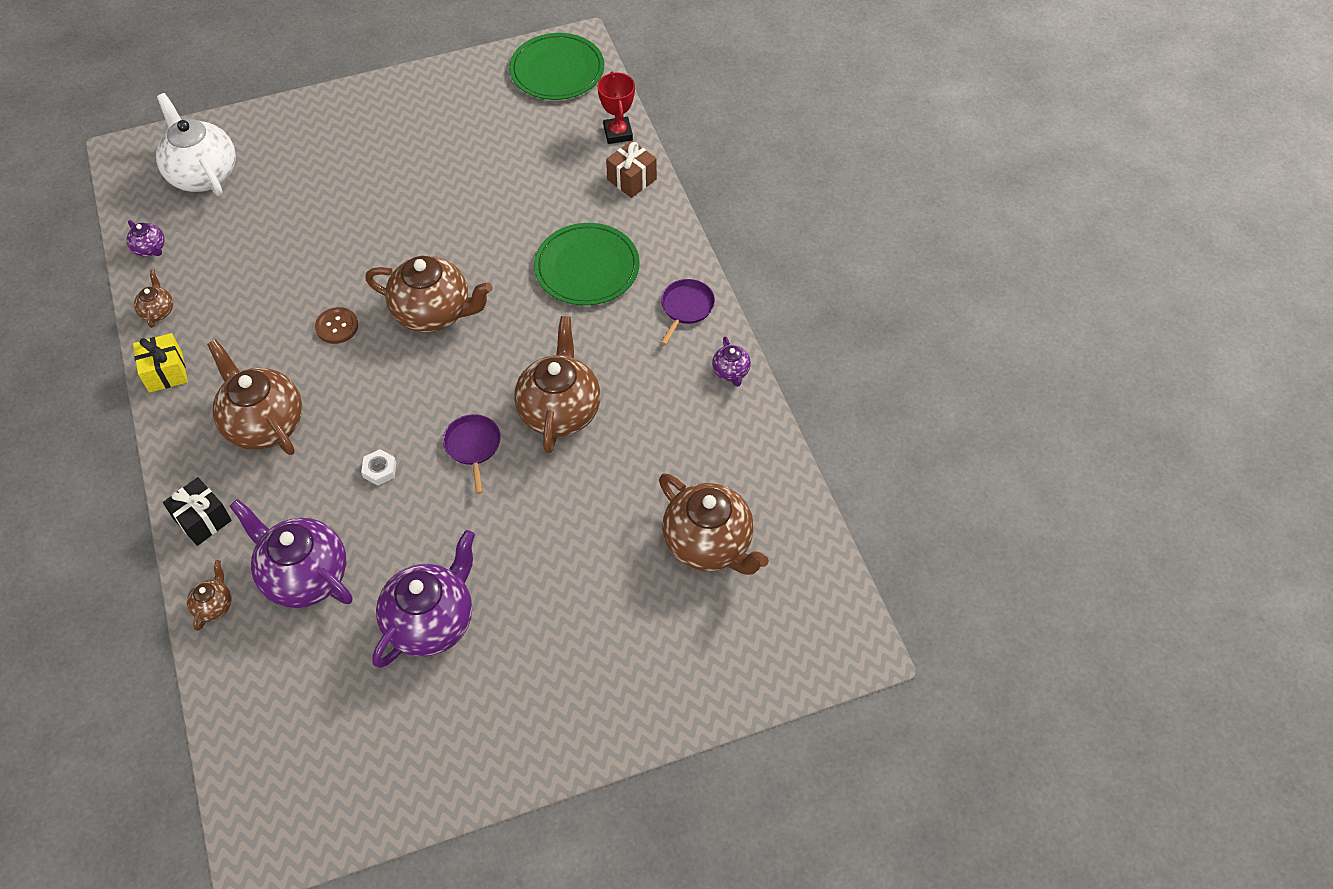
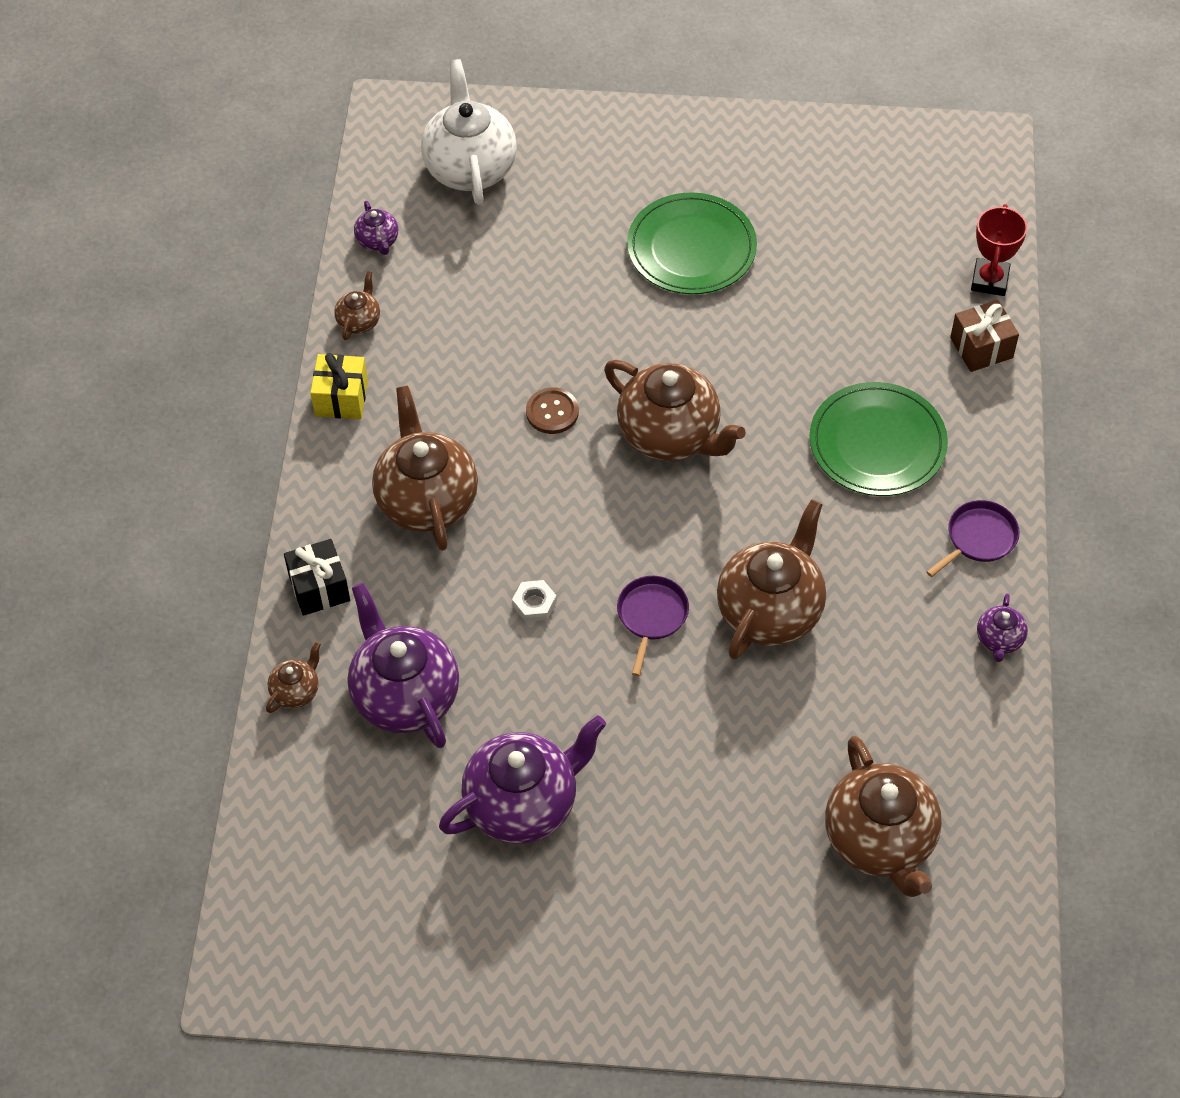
camera: 25 degrees right, 0 degrees up
green plate [509,33,604,100] -> green plate moved to [627,192,757,294]

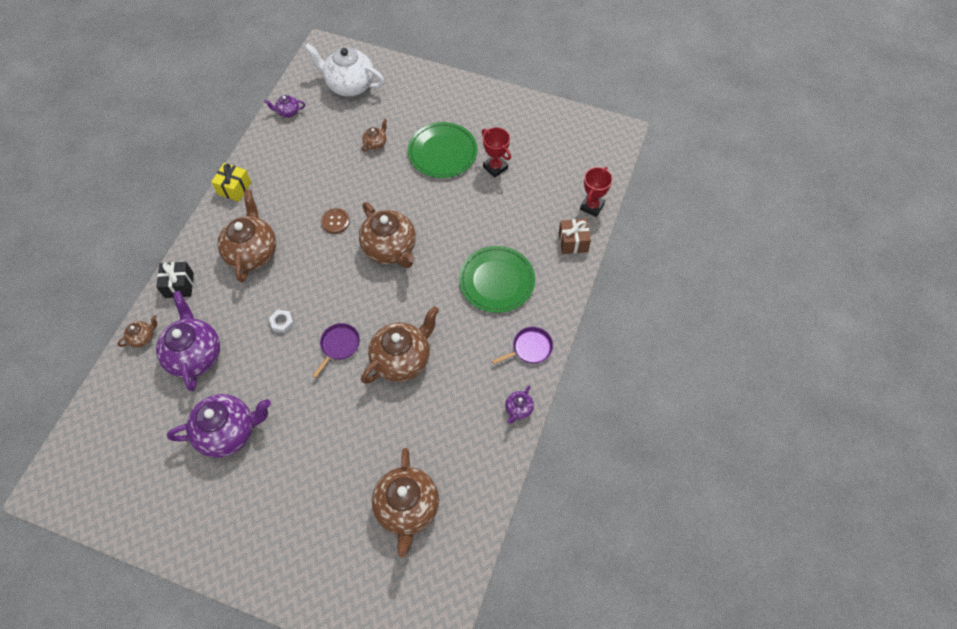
camera: 15 degrees right, 5 degrees up
brown teapot [334,271,380,340] -> brown teapot moved to [362,119,387,152]
purple teapot [354,201,398,255] -> purple teapot turned 90 degrees clockwise [264,95,305,118]
white teapot [421,59,517,205] -> white teapot turned 75 degrees counterclockwise [305,44,385,96]
none -> red trophy [482,127,511,178]

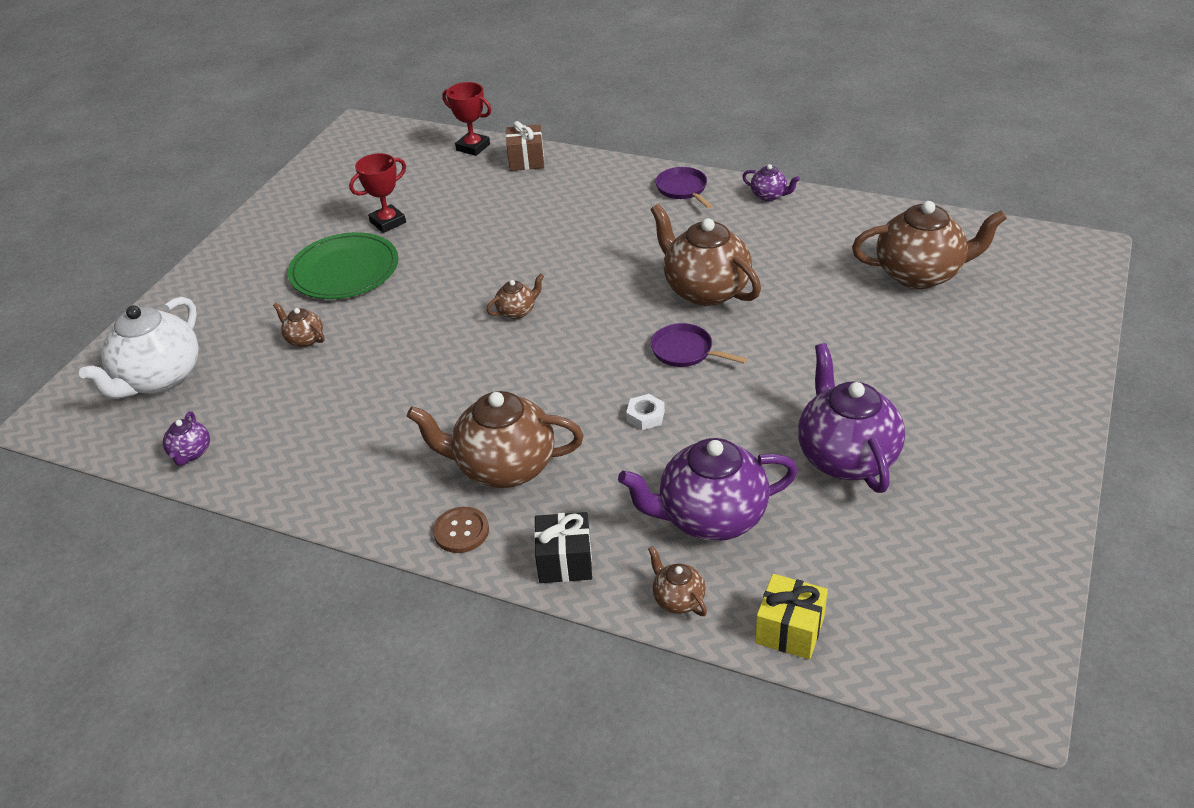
camera: 85 degrees left, 20 degrees down
yellow gift [211,163,251,202] -> yellow gift moved to [755,574,828,660]
brown button [321,208,350,234] -> brown button moved to [433,507,489,553]
brown teapot [359,202,416,268] -> brown teapot [486,273,544,319], size x0.46
green plate [459,246,535,313] -> none

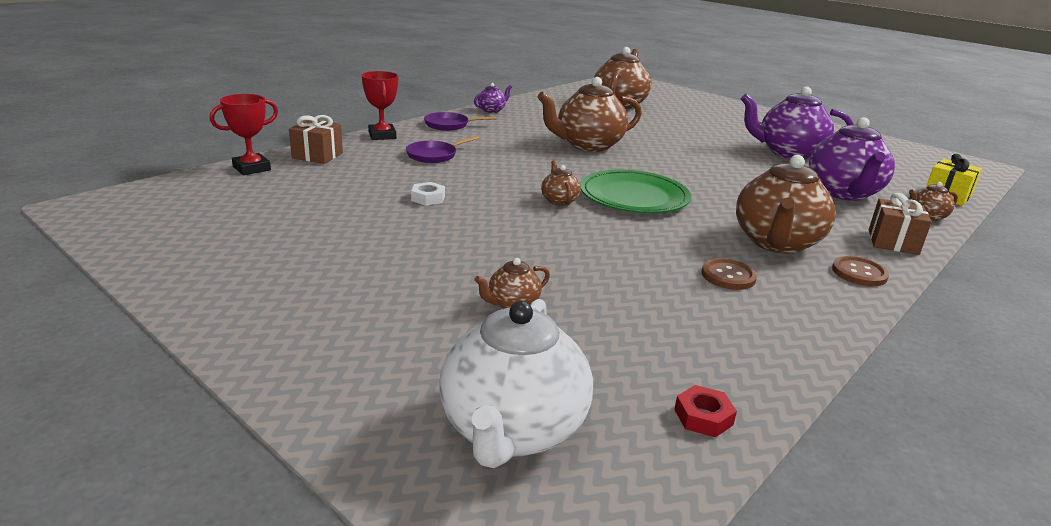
camera: 75 degrees left, 15 degrees down
white teapot [79,297,199,399] -> white teapot turned 60 degrees clockwise [440,299,593,468]
purple teapot [163,412,210,466] -> red nut [674,385,737,437]
green plate [288,232,398,299] -> green plate moved to [580,170,691,213]
red trophy [349,153,406,233] -> red trophy moved to [362,71,398,140]
black gift [534,512,592,583] -> brown gift [869,193,932,255]
white nut [626,394,665,430] -> white nut moved to [411,182,445,206]
purple pan [651,323,747,367] -> purple pan moved to [406,136,479,163]
none -> brown button [702,258,757,290]

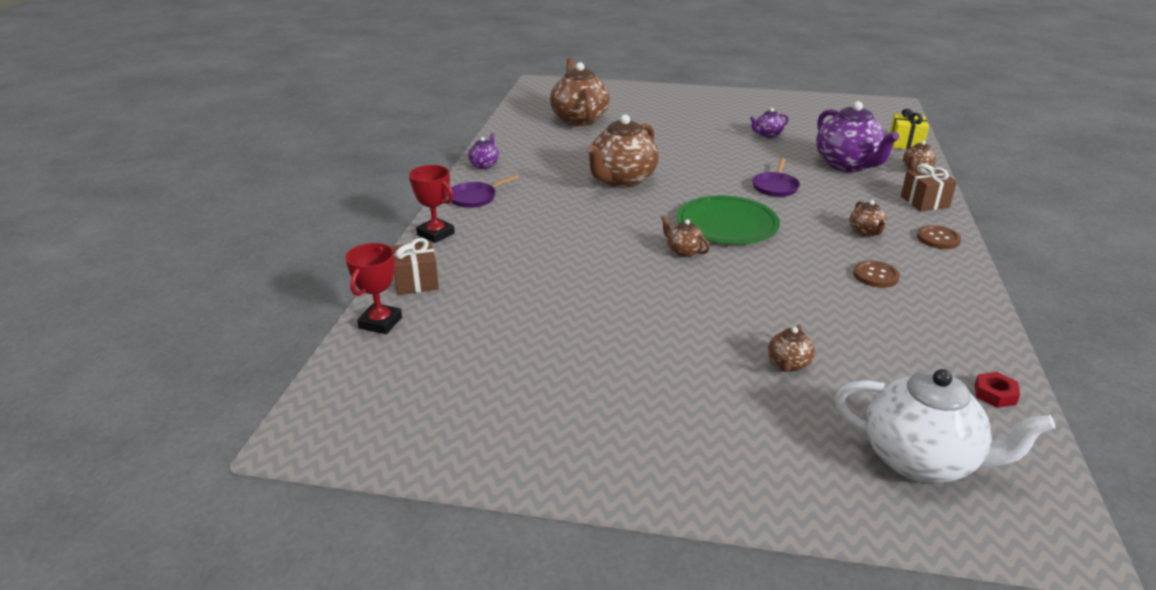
camera: 30 degrees left, 5 degrees up
purple pan [406,136,479,163] -> purple pan moved to [752,158,800,197]
white nut [411,182,445,206] -> none
white teapot [440,299,593,468] -> white teapot turned 45 degrees counterclockwise [835,369,1055,483]
brown teapot [736,155,836,254] -> brown teapot [849,200,887,237], size x0.46
purple teapot [741,86,854,159] -> purple teapot [750,108,788,138], size x0.46

